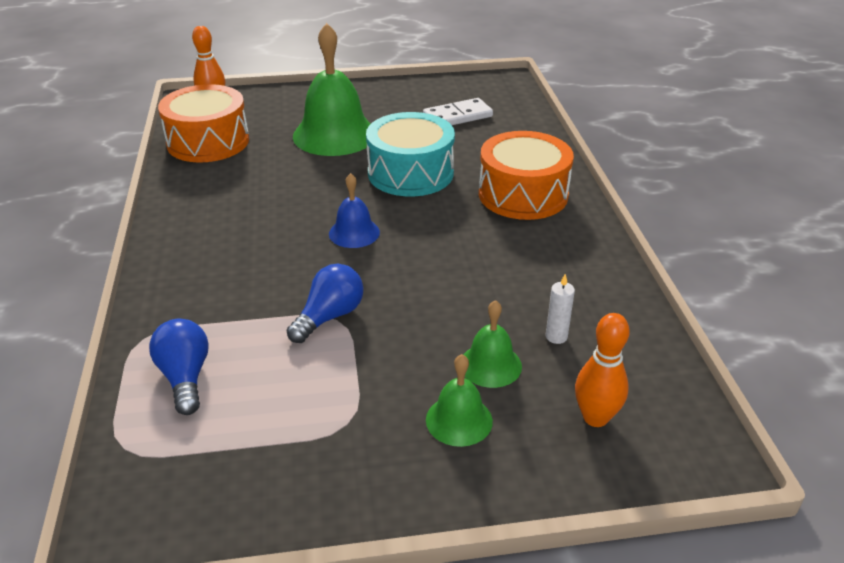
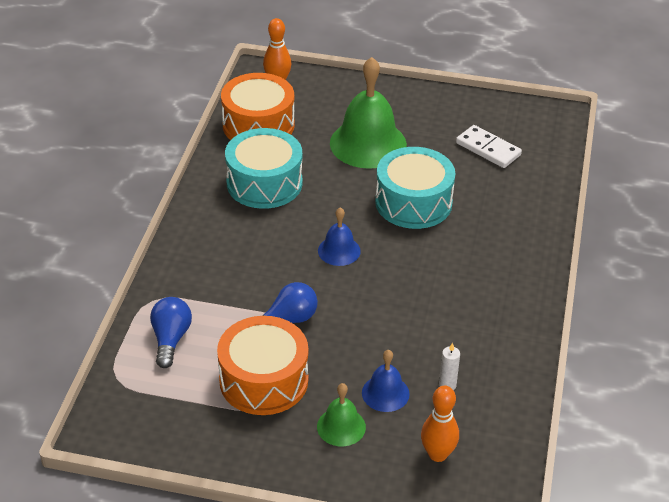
camera: 20 degrees right, 5 degrees up
white domino [423,98,493,125] -> white domino turned 45 degrees clockwise [456,125,522,168]
green bell [463,300,522,388] -> blue bell [362,350,410,412]
orange drum [479,131,574,220] -> orange drum moved to [217,316,308,415]
none -> turquoise drum [225,128,303,209]

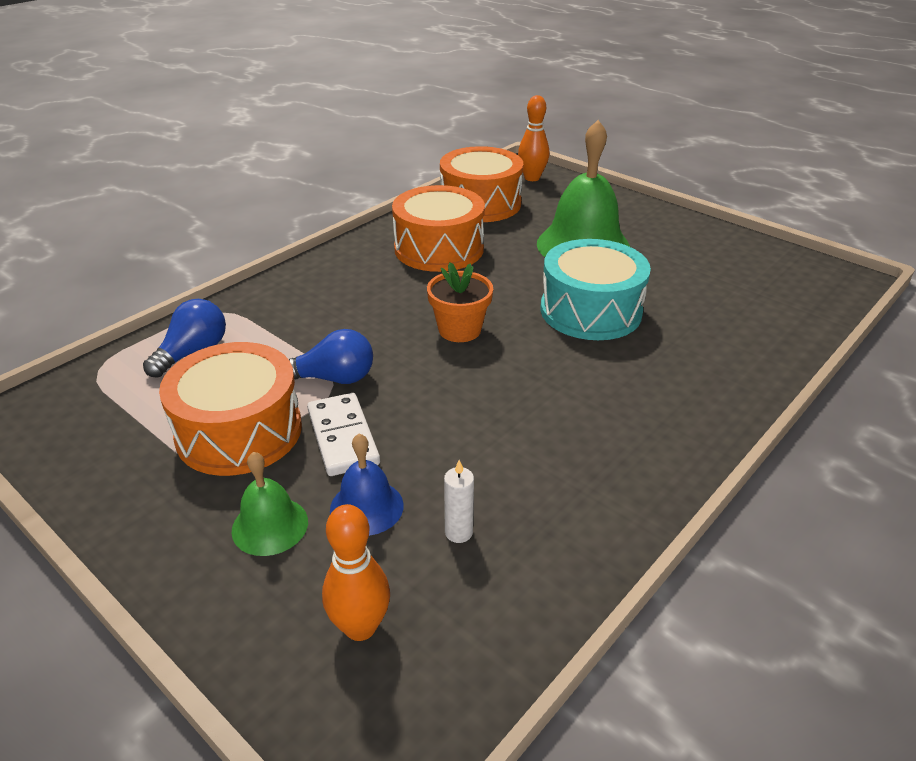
camera: 30 degrees right, 5 degrees down
turquoise drum [225,128,303,209] -> orange drum [392,185,485,272]
blue bell [318,207,361,266] -> orange flower pot [427,262,493,342]
white domino [456,125,522,168] -> white domino moved to [307,393,380,476]

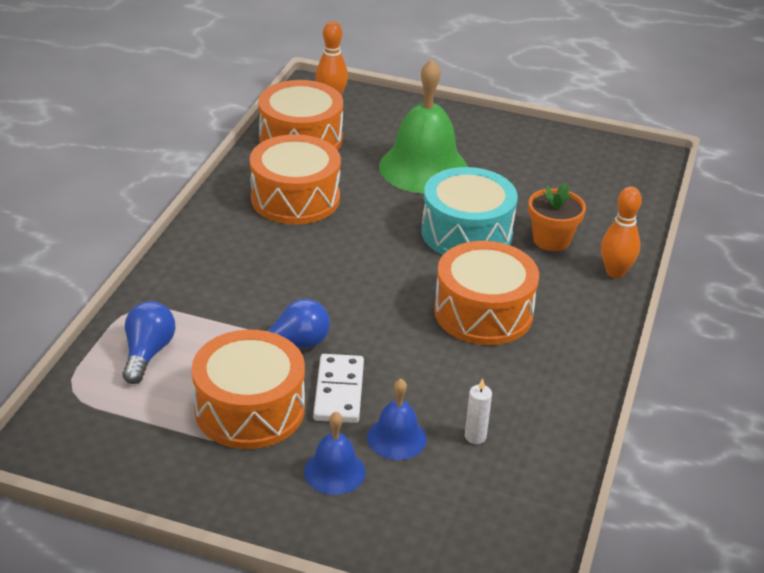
camera: 25 degrees left, 0 degrees up
green bell [232,452,308,556] -> blue bell [304,412,366,495]
white domino [307,393,380,476] -> white domino turned 45 degrees clockwise [313,354,364,423]
orange bowling pin [322,504,390,641] -> orange bowling pin moved to [601,186,642,278]
orange flower pot [427,262,493,342] -> orange flower pot moved to [528,183,586,251]
none -> orange drum [434,241,539,345]

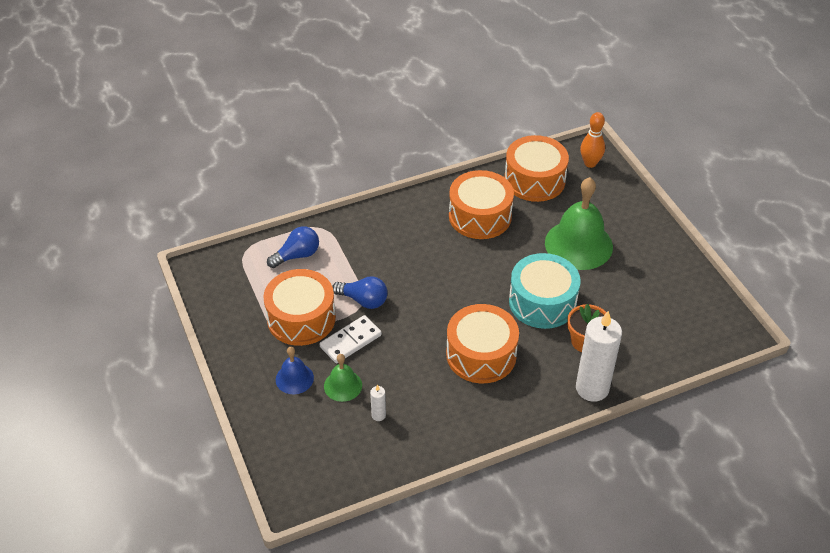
camera: 50 degrees right, 10 degrees up
blue bell [367,379,427,460] -> green bell [324,354,362,402]
orange bowling pin [601,186,642,278] -> white candle [576,311,622,402]

